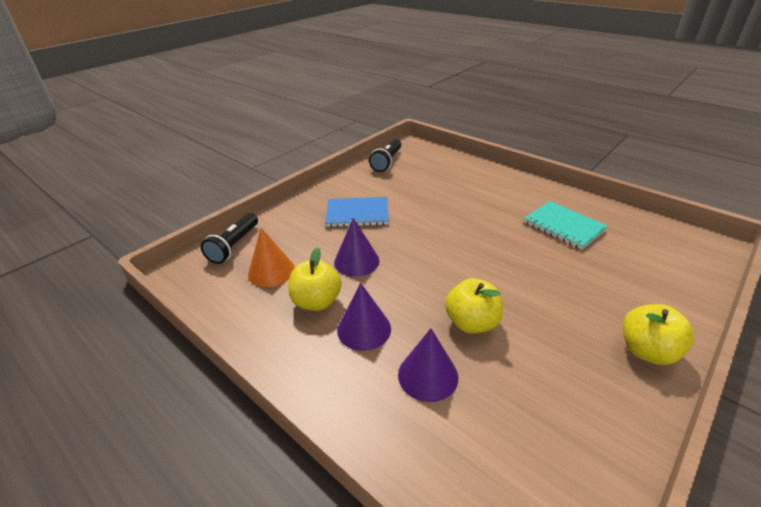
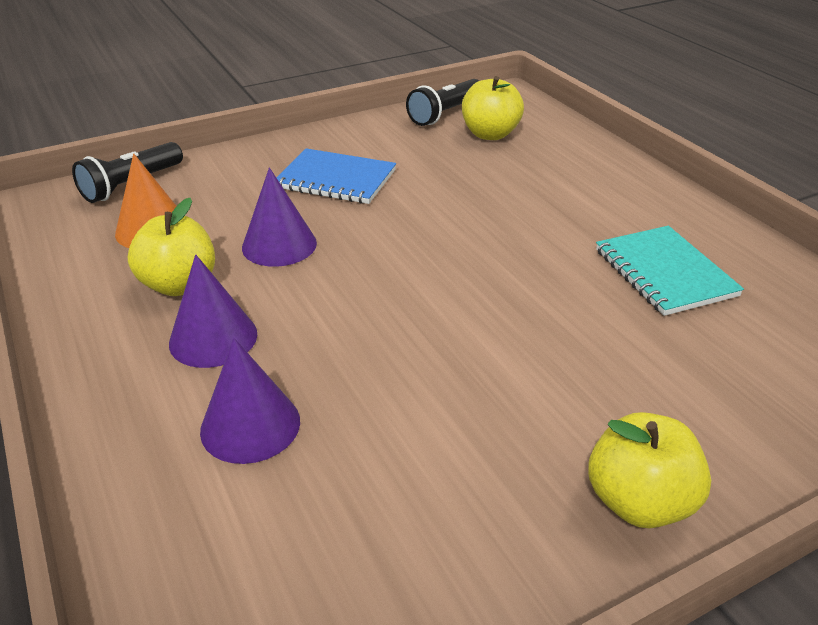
camera: 20 degrees right, 0 degrees up
yellow apple [445,278,503,334] -> yellow apple moved to [462,76,524,140]

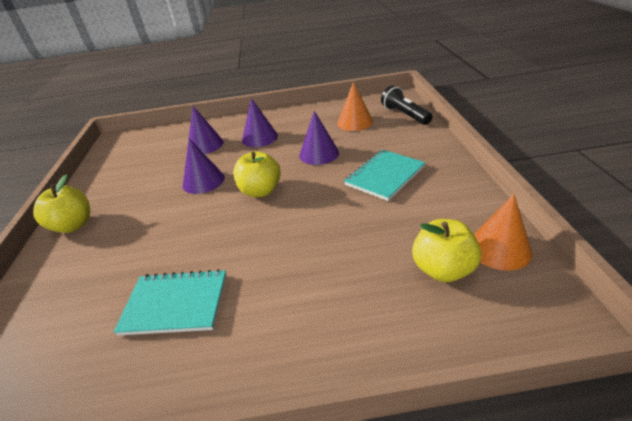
camera: 115 degrees right, 0 degrees up
yellow apple [128,198,215,296] -> yellow apple moved to [233,151,281,197]
blue notebook [277,148,396,204] -> turquoise notebook [344,150,425,201]
black flashlight [406,79,479,126] -> orange cone [474,194,532,271]
none -> purple cone [183,138,225,194]

